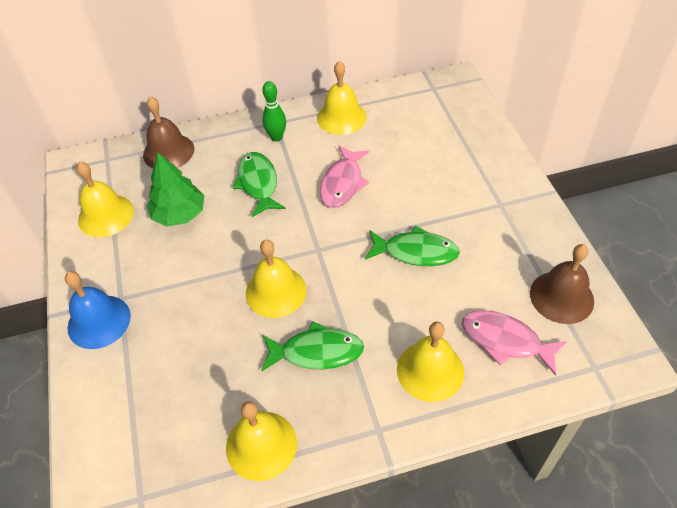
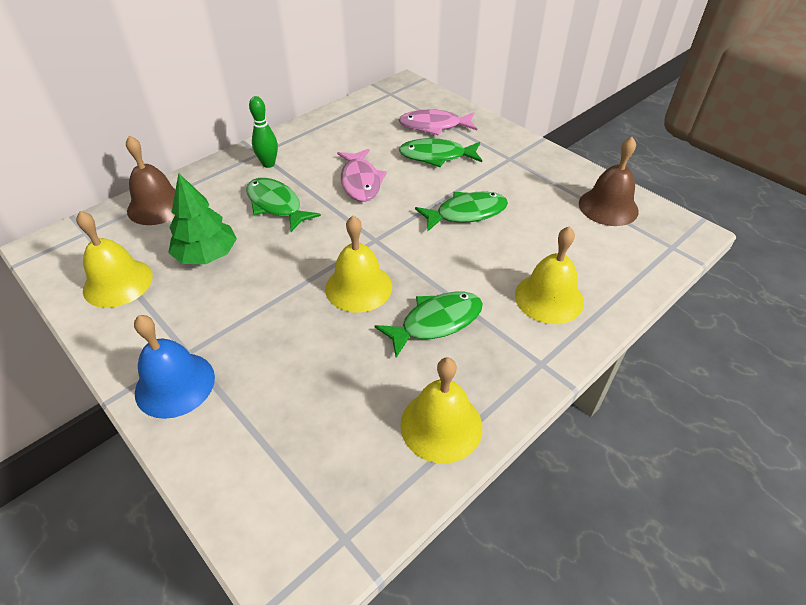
camera: 30 degrees left, 5 degrees down
yellow bell [317,61,367,135] -> none
pink fish [462,310,567,375] -> pink fish moved to [398,109,477,135]
none -> green fish [399,138,482,167]

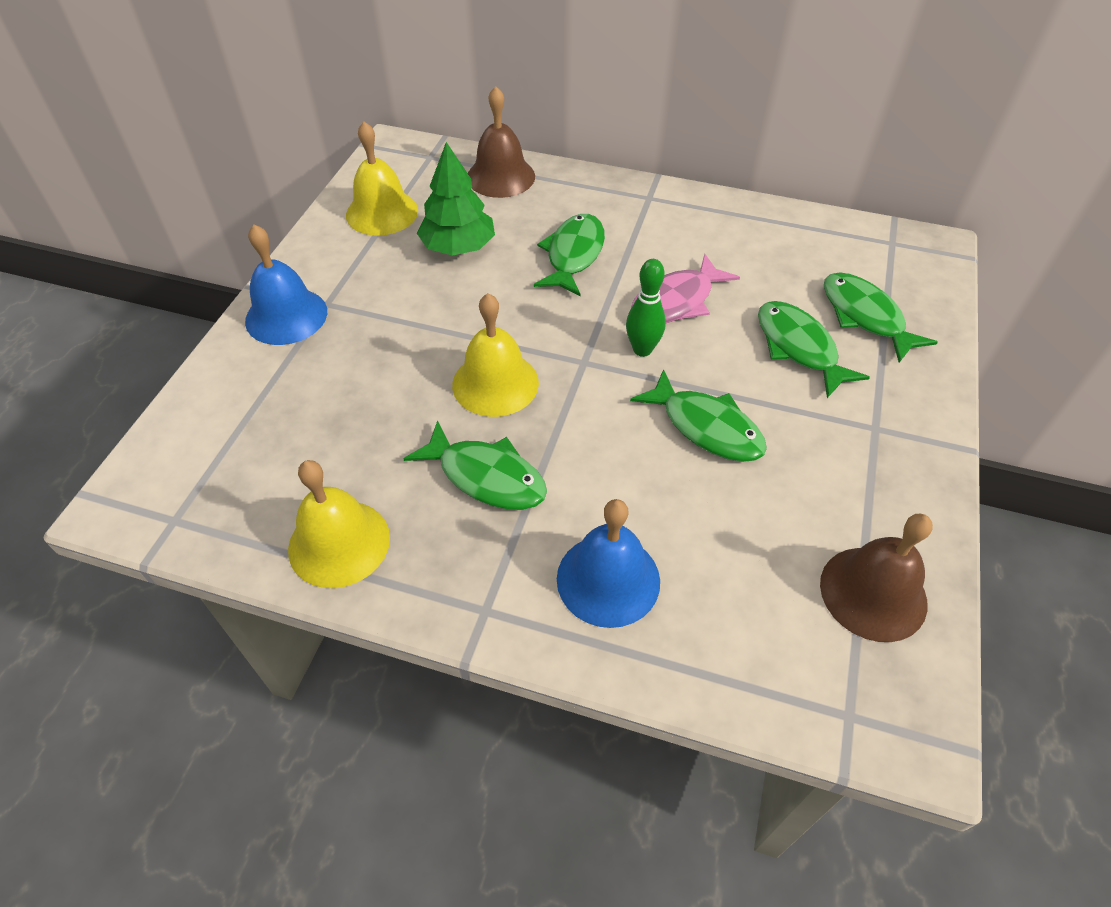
camera: 60 degrees right, 5 degrees up
green bowling pin [249,96,278,168] -> green bowling pin moved to [626,259,666,357]
pink fish [398,109,477,135] -> green fish [824,272,938,363]
yellow bell [515,226,584,324] -> blue bell [557,499,660,628]

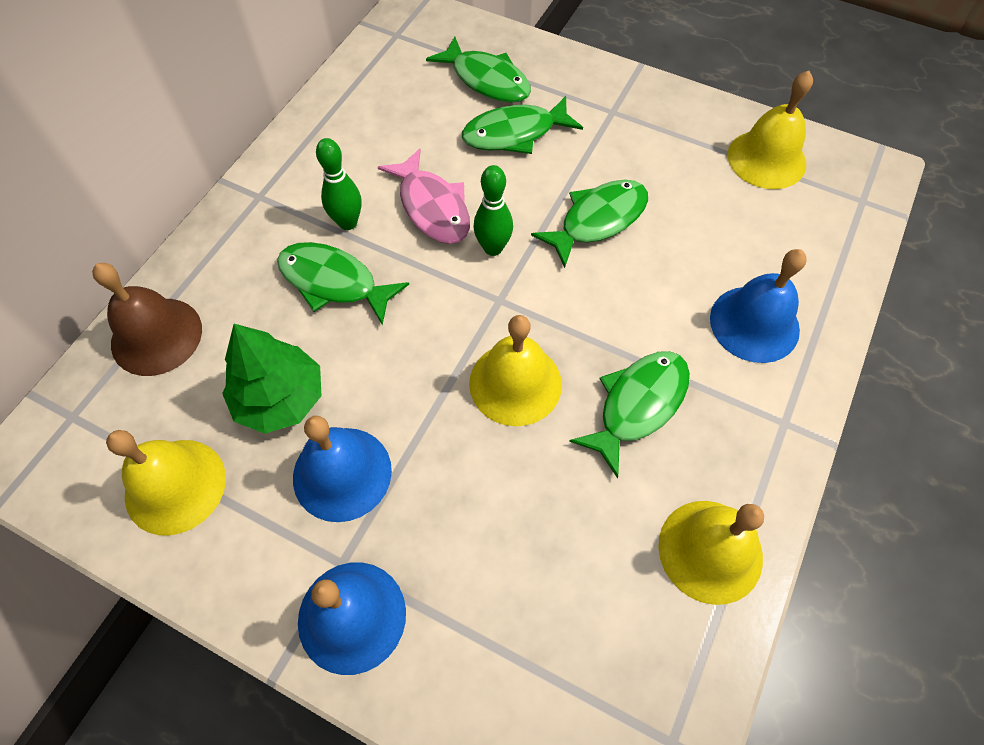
camera: 80 degrees left, 10 degrees up
brown bell [820,514,933,642] -> yellow bell [728,71,813,189]
green fish [824,272,938,363] -> green fish turned 120 degrees counterclockwise [426,36,531,103]
none -> blue bell [293,416,392,522]
none -> green bowling pin [316,138,362,230]

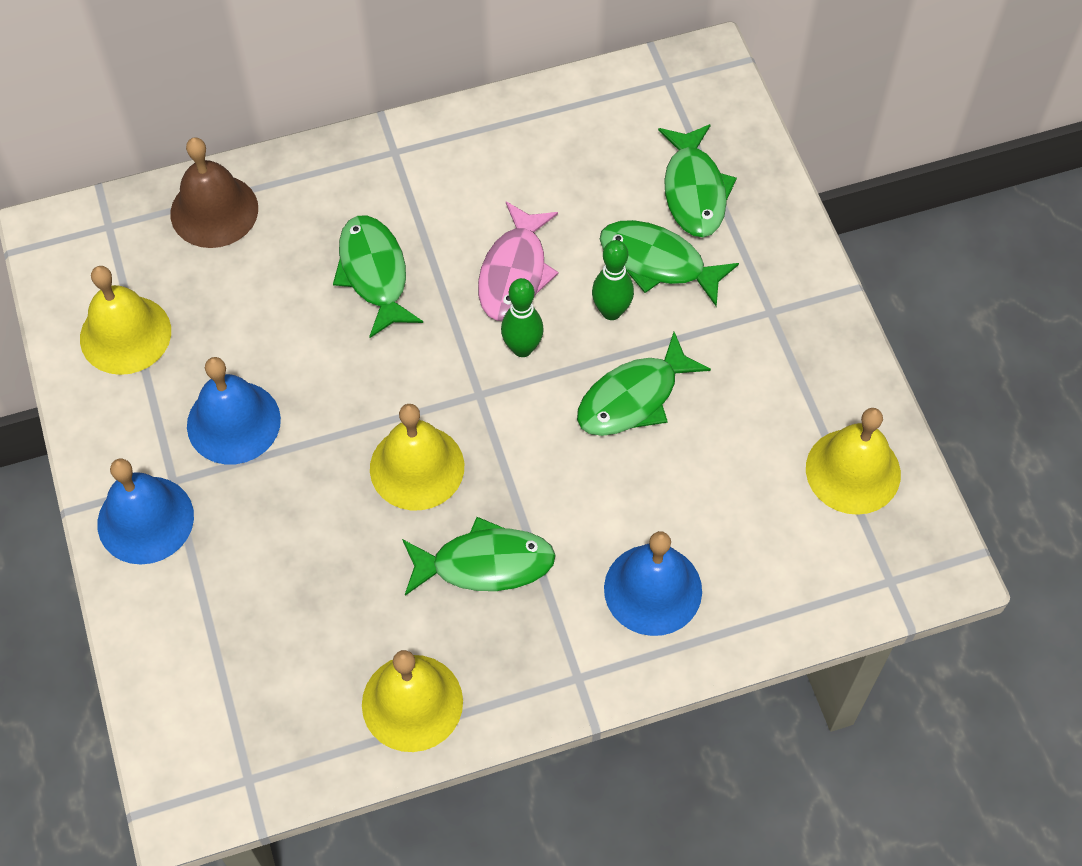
camera: 45 degrees right, 0 degrees up
green tree [222,324,321,434] -> none
green bowling pin [316,138,362,230] -> green bowling pin moved to [592,240,634,320]
green fish [531,180,648,268] -> green fish turned 135 degrees clockwise [577,332,711,436]

